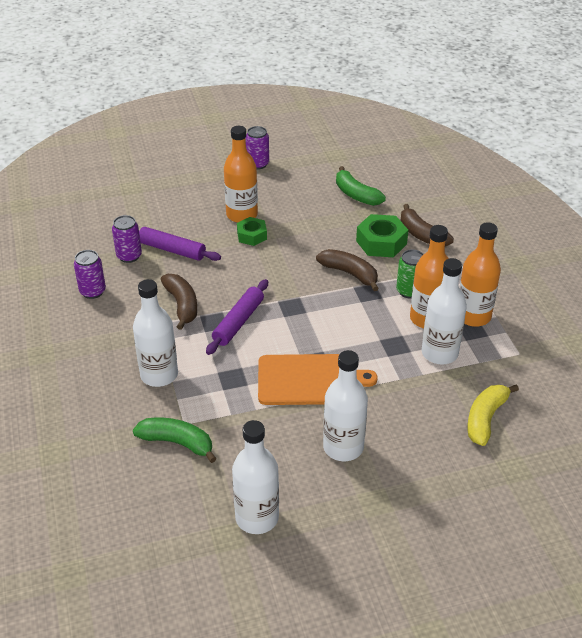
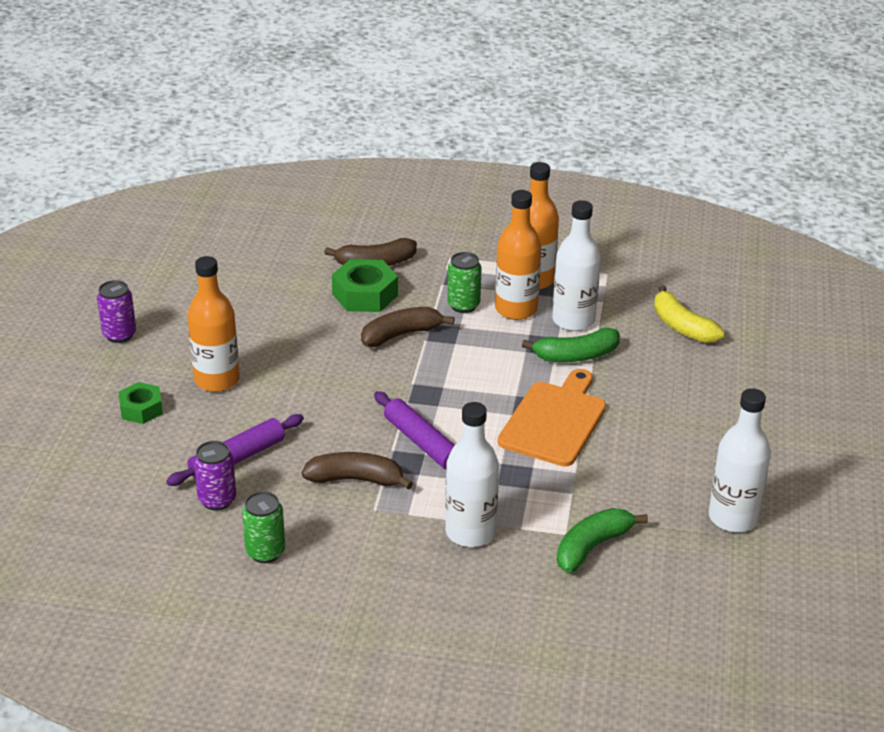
camera: 65 degrees left, 5 degrees down
purple can [74,250,106,299] -> green can [242,491,285,563]
green nut [237,217,267,246] -> green nut moved to [119,382,163,424]
white bottle [323,350,368,461] -> none
green banana [336,166,386,206] -> green banana moved to [522,328,620,362]

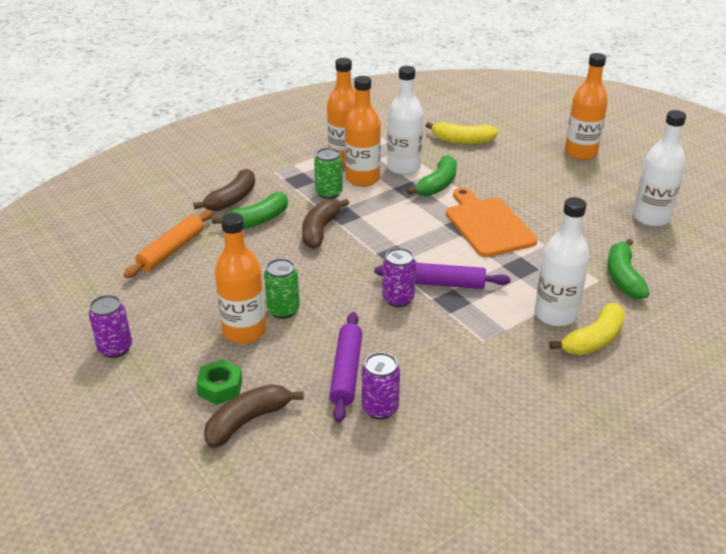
camera: 45 degrees left, 0 degrees up
green can [242,491,285,563] -> green can moved to [264,258,300,319]
brown banana [302,452,413,490] -> brown banana moved to [204,384,304,448]
green nut [332,259,398,312] -> green banana [212,192,288,229]
none -> orange rolling pin [124,210,213,278]
none -> purple can [382,248,416,307]
none -> yellow banana [549,303,625,355]
none -> orange bottle [565,53,608,160]

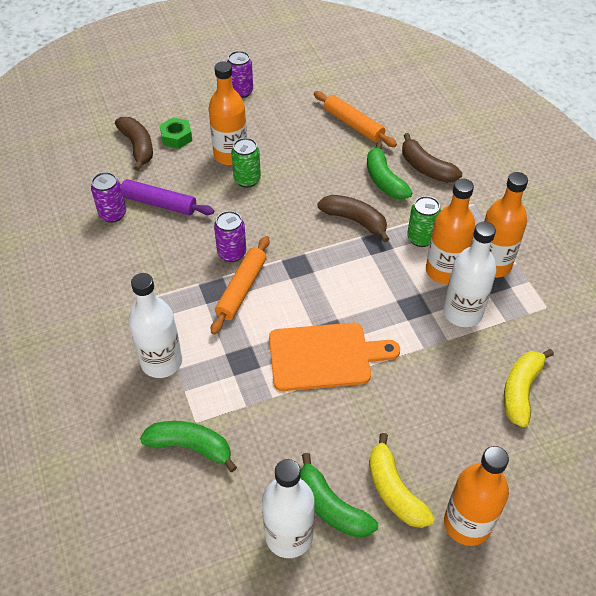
camera: 105 degrees right, 15 degrees up
purple rolling pin [374,263,511,289] -> orange rolling pin [211,236,269,335]
green banana [407,155,457,196] -> green banana moved to [300,453,378,538]
yellow banana [549,303,625,355] -> yellow banana moved to [369,433,435,528]

